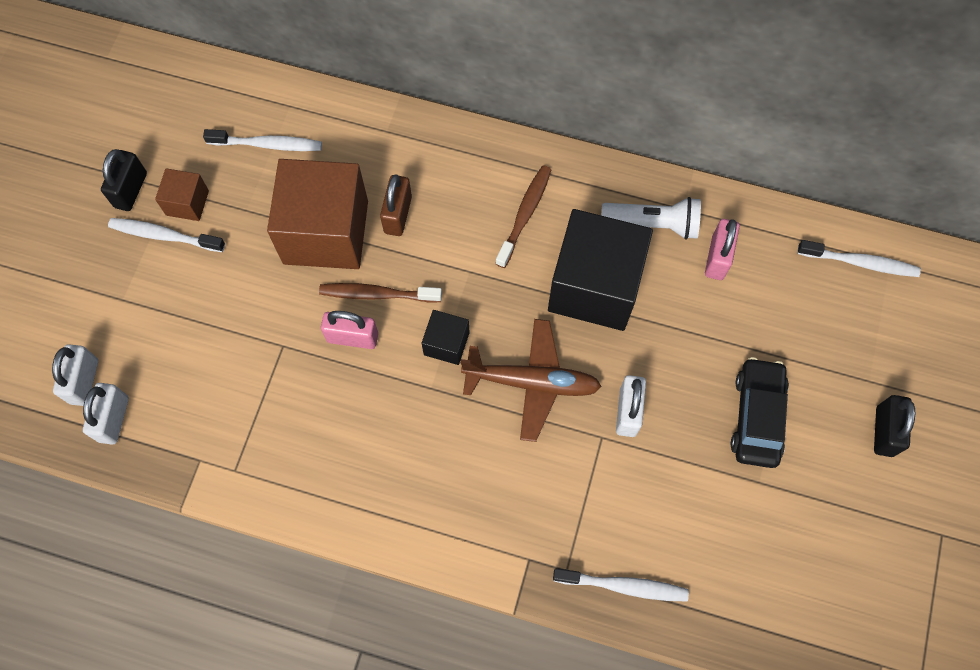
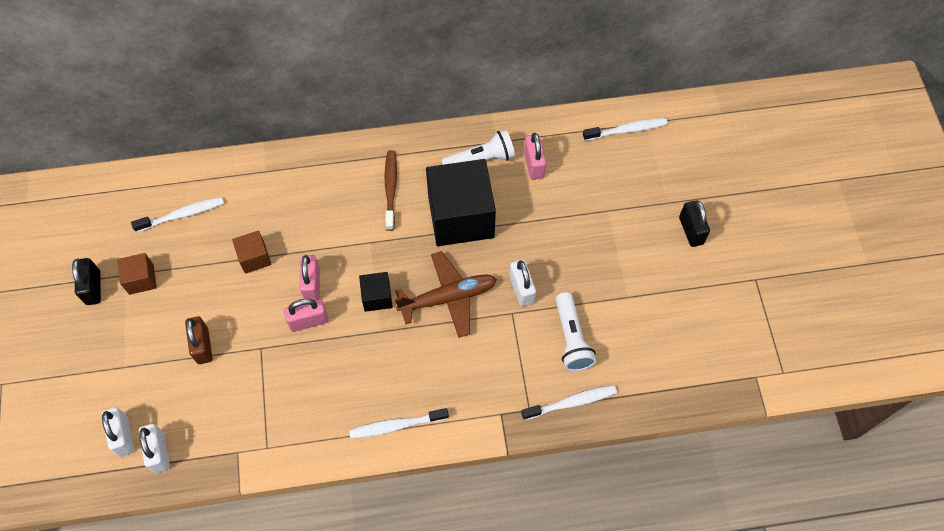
camera: 25 degrees left, 5 degrees down
white toothbrush [108,218,225,252] -> white toothbrush moved to [349,408,449,439]
brown cube [267,159,368,269] -> brown cube [232,230,272,274], size x0.46
brown toothbrush [319,283,442,303] -> pink padlock [300,255,320,300]
brown padlock [380,174,412,236] -> brown padlock moved to [185,316,212,364]
black car [731,357,789,468] -> none
none -> white flashlight [556,292,596,371]

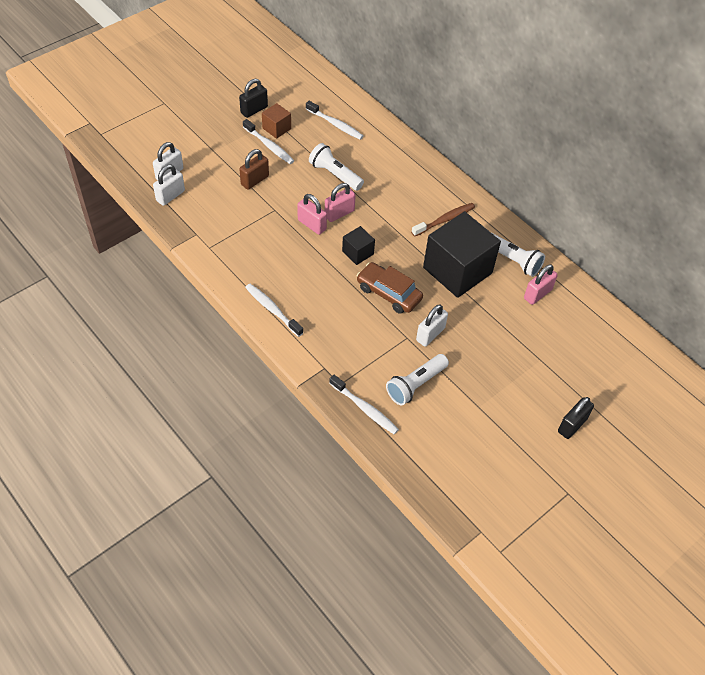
camera: 55 degrees right, 10 degrees down
brown cube [232,230,272,274] -> white flashlight [309,143,364,191]
brown plane [395,251,497,338] -> brown car [357,262,423,314]
white toothbrush [583,118,668,141] -> white toothbrush moved to [243,119,294,164]

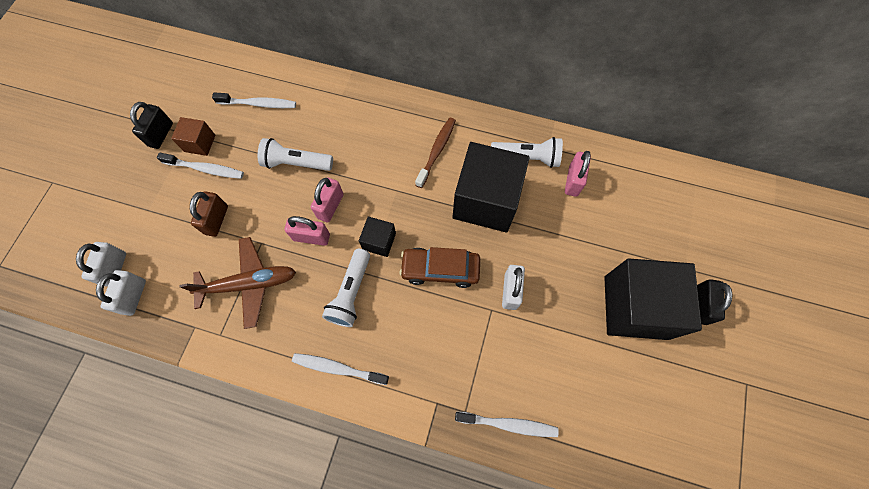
camera: 30 degrees left, 15 degrees up
white flashlight [386,354,449,405] -> white flashlight moved to [322,249,370,327]
none -> brown plane [179,237,296,329]
none -> black cube [604,258,702,340]

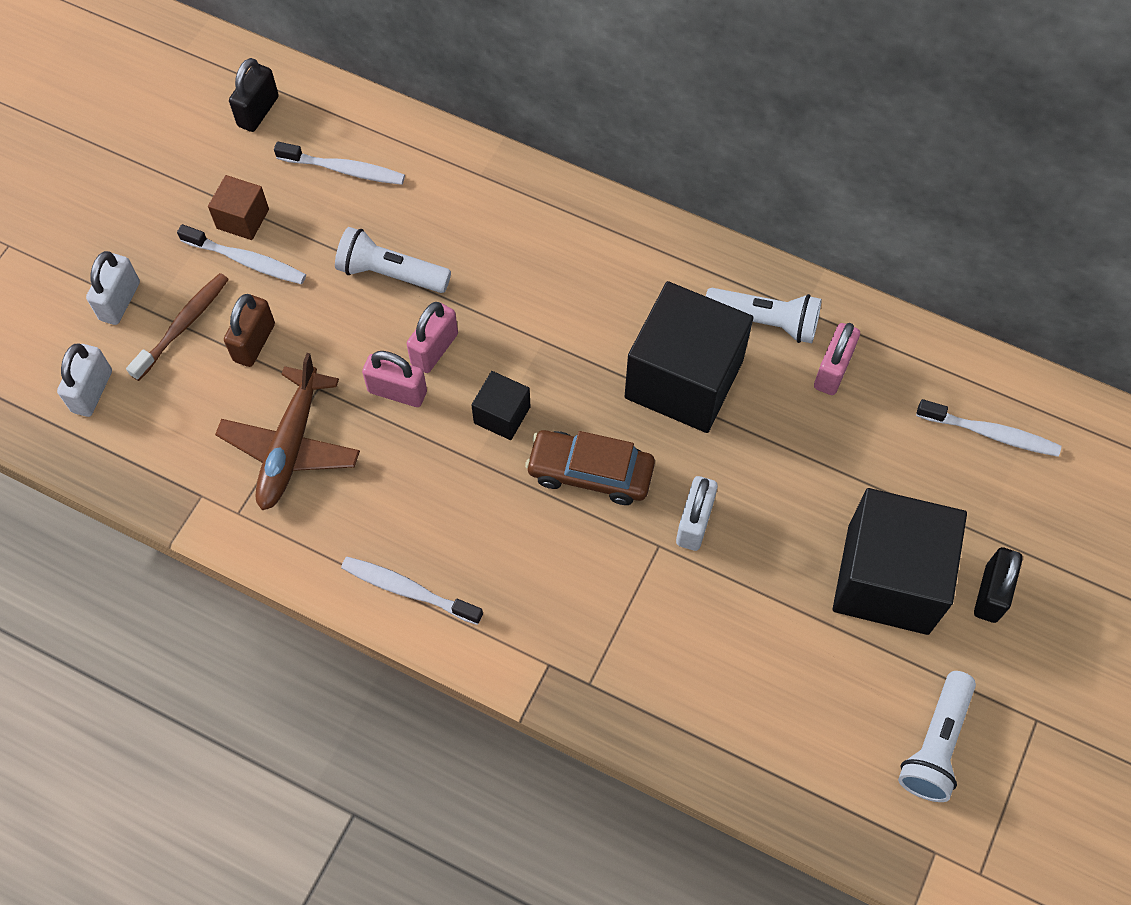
camera: 10 degrees right, 5 degrees down
white padlock [96,270,146,316] -> white padlock moved to [86,251,140,325]
black padlock [130,102,173,149] -> black padlock moved to [229,58,279,132]
brown plane [179,237,296,329] -> brown plane turned 105 degrees clockwise [215,353,360,510]
white flashlight [322,249,370,327] -> white flashlight moved to [898,671,976,802]
brown toothbrush [415,118,456,188] -> brown toothbrush moved to [126,273,229,381]
white toothbrush [455,411,559,437] -> white toothbrush moved to [916,399,1061,457]

